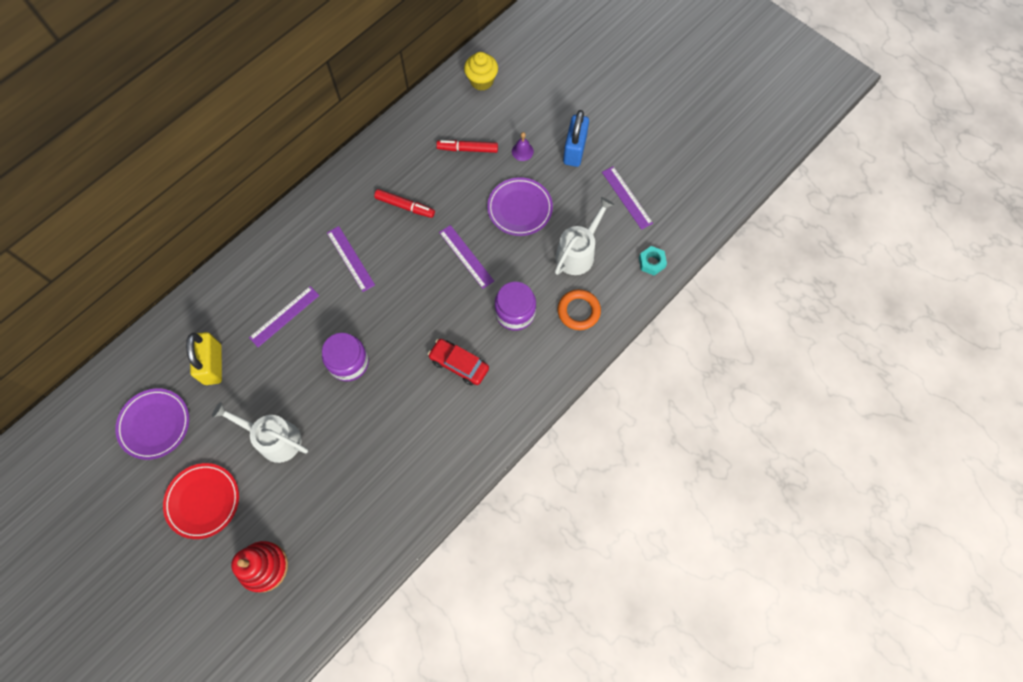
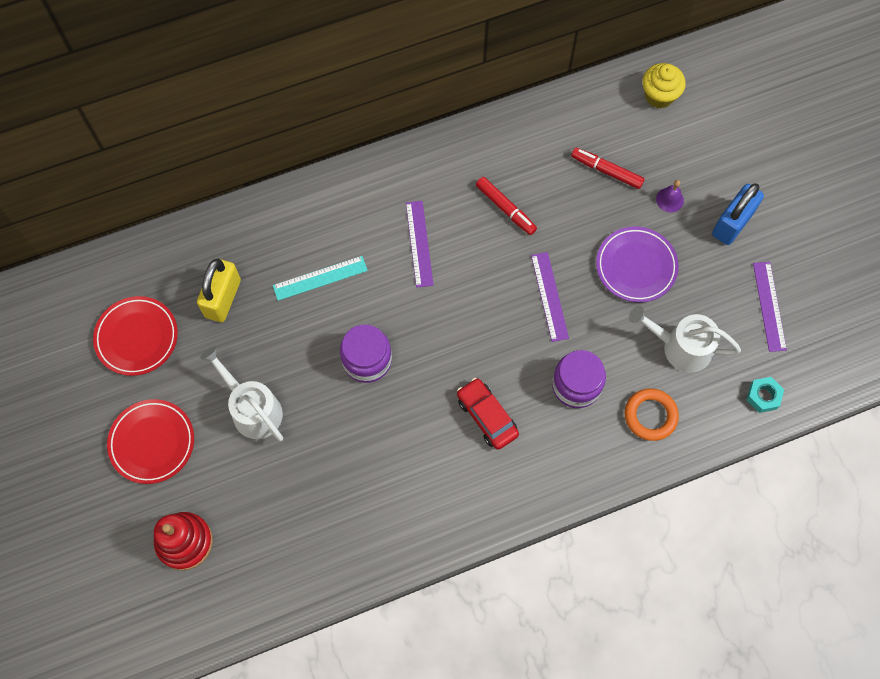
camera: 25 degrees right, 0 degrees up
purple plate [115,389,189,460] -> red plate [93,296,178,376]
purple ruler [249,286,319,347] -> turquoise ruler [273,256,368,301]
white watering can [555,197,614,275] -> white watering can turned 135 degrees counterclockwise [629,306,741,373]

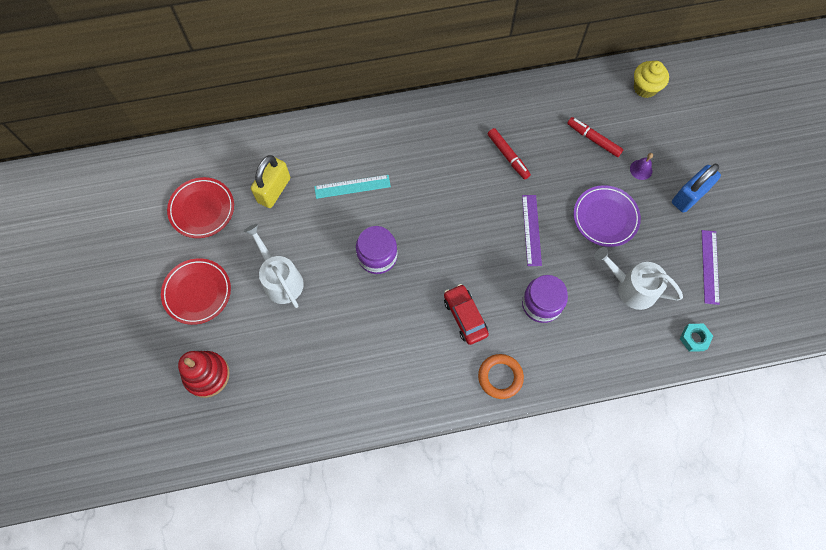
camera: 10 degrees right, 0 degrees up
purple ruler [406,201,433,288] -> none
orange ring [625,388,679,441] -> orange ring moved to [478,354,524,399]

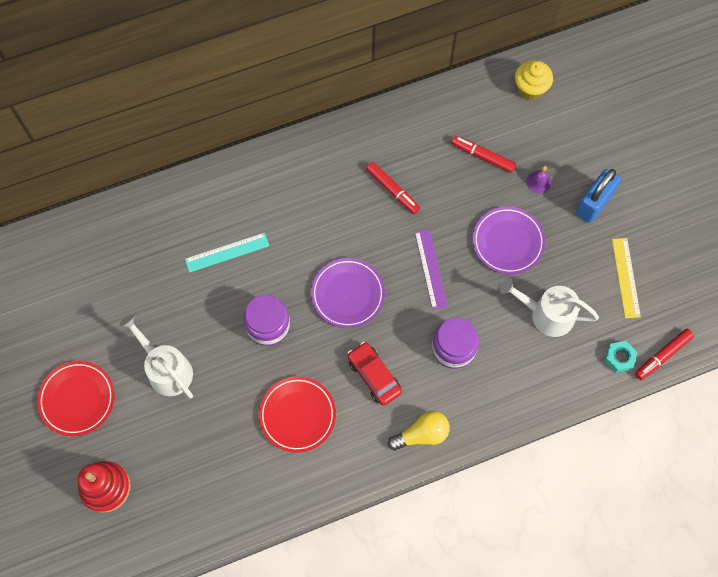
camera: 10 degrees left, 0 degrees up
red plate [167,177,234,238] -> red plate moved to [259,376,336,453]
yellow padlock [251,155,290,208] -> none
orange ring [478,354,524,399] -> yellow light bulb [388,411,450,450]
purple ruler [702,230,720,305] -> yellow ruler [612,238,641,318]
none -> purple plate [311,258,385,328]
none -> red marker [635,329,694,380]

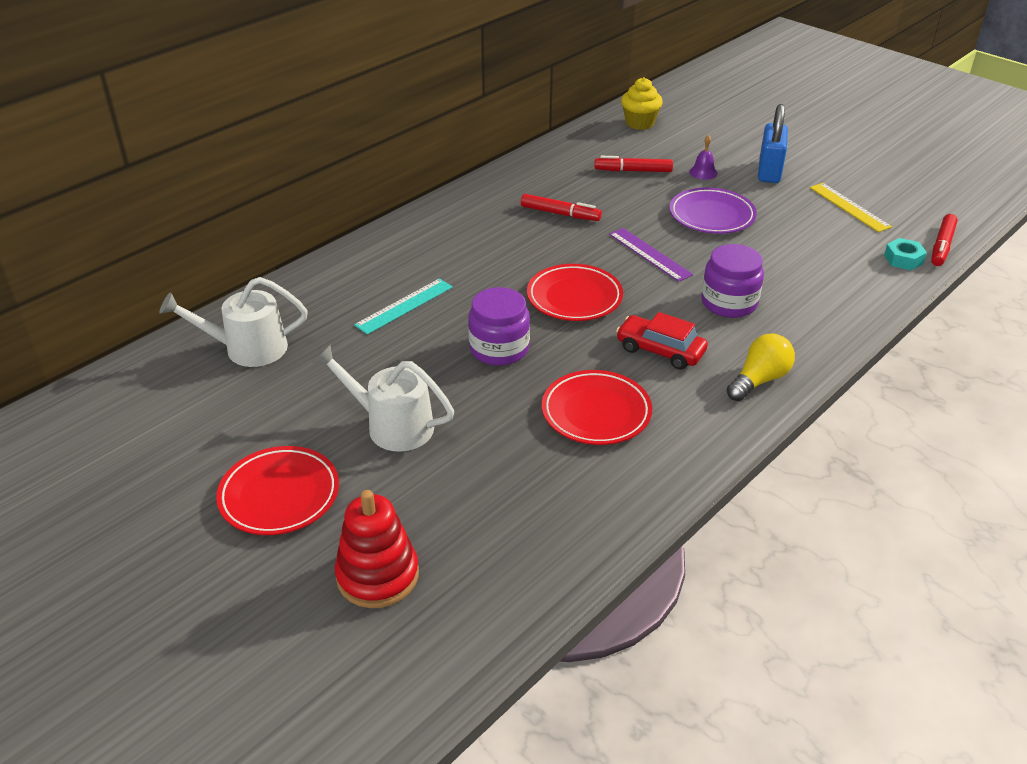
camera: 25 degrees left, 30 degrees down
purple plate [311,258,385,328] -> red plate [527,264,623,321]
white watering can [499,278,599,337] -> white watering can moved to [159,277,308,367]

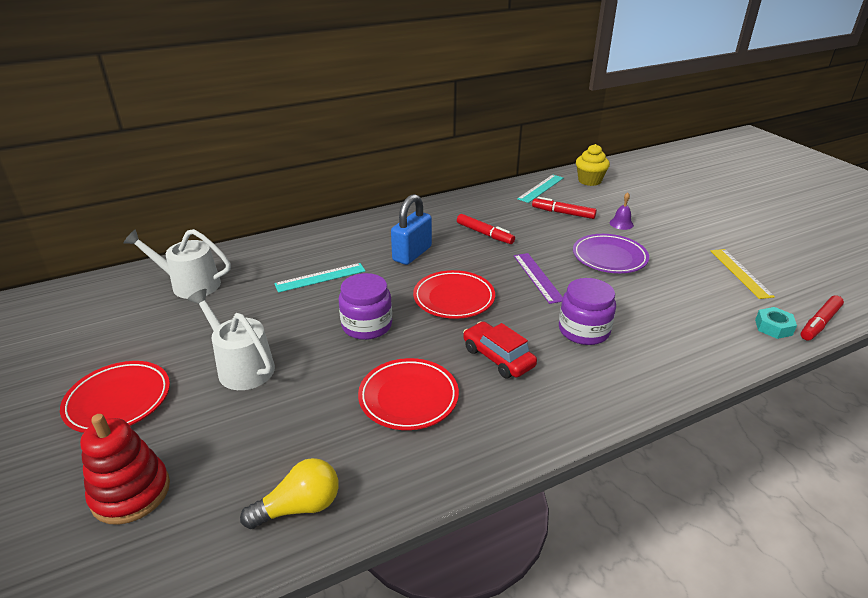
camera: 20 degrees right, 5 degrees down
yellow light bulb [727,334,795,401] -> yellow light bulb moved to [240,458,339,529]
blue padlock [758,104,788,183] -> blue padlock moved to [391,194,432,265]
none -> turquoise ruler [517,175,564,203]

